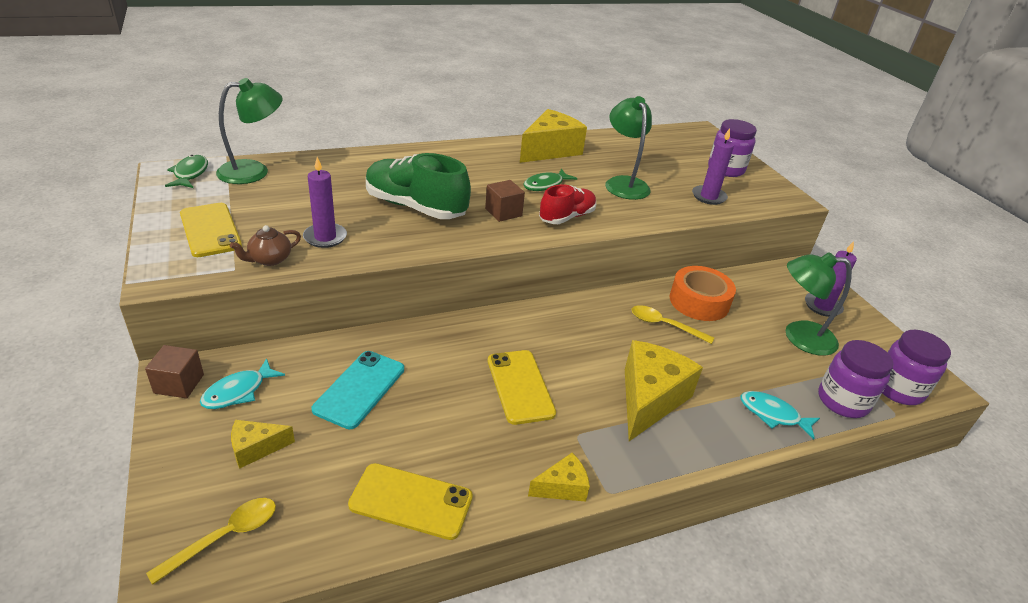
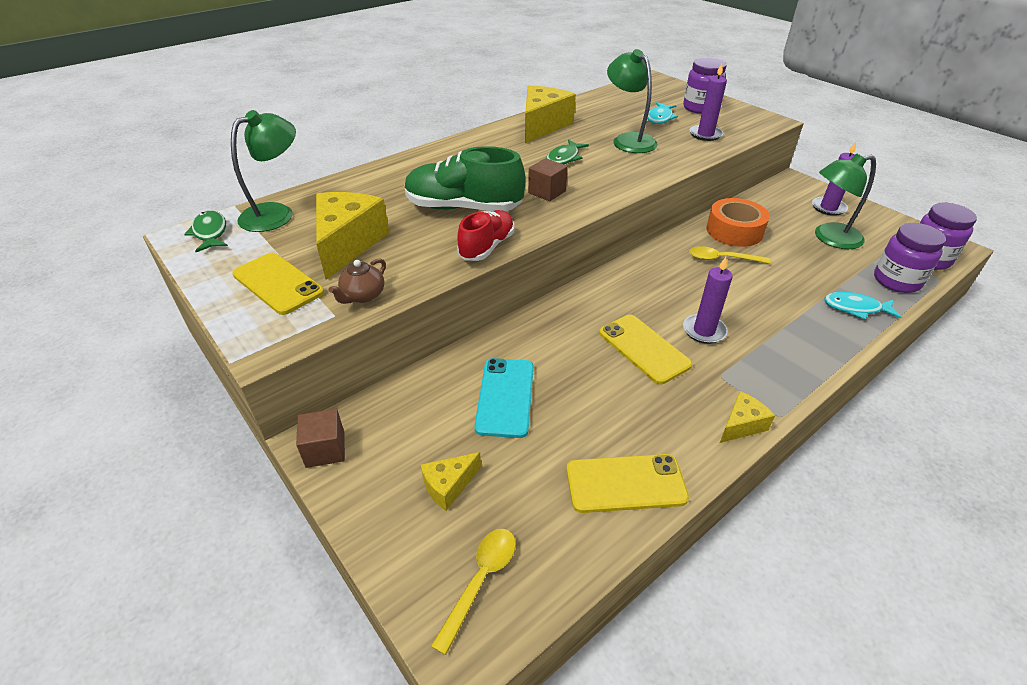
camera: 15 degrees left, 5 degrees up
turquoise fish [200,358,285,409] -> turquoise fish moved to [648,102,678,124]
purple candle [303,157,347,248] -> purple candle moved to [683,257,733,344]
red shoe [539,184,596,224] -> red shoe moved to [457,210,514,261]
yellow cheese [625,340,703,441] -> yellow cheese moved to [316,192,389,280]

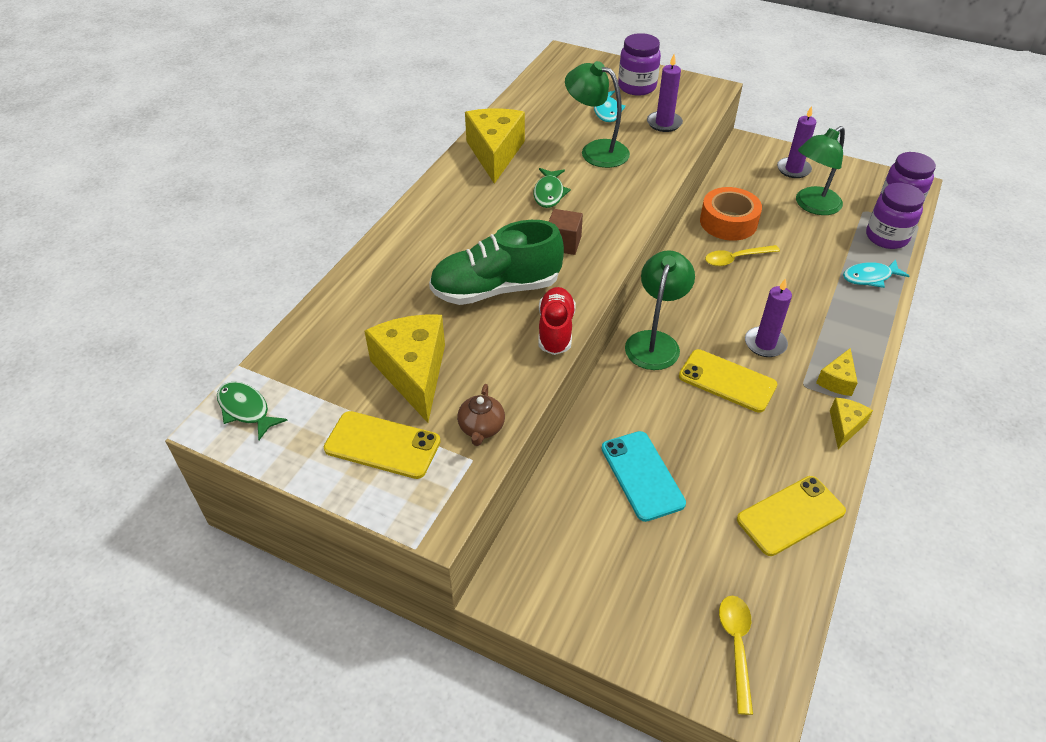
camera: 25 degrees left, 5 degrees up
green lamp [231,110,296,232] -> green lamp moved to [625,250,695,370]
brown cube [296,409,345,468] -> none
yellow cheese [421,452,481,511] -> yellow cheese moved to [816,348,858,396]

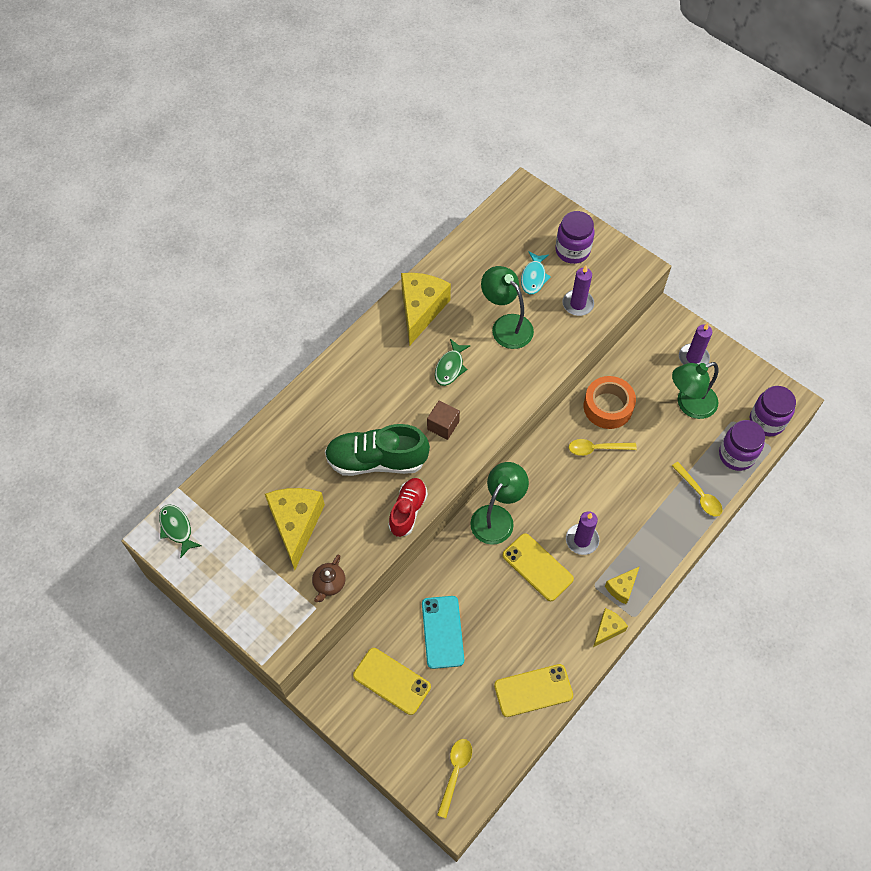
camera: 15 degrees right, 15 degrees up
yellow phone [324,411,441,479] -> yellow phone moved to [353,648,431,715]
turquoise fish [843,259,909,288] -> yellow spoon [672,462,722,517]

